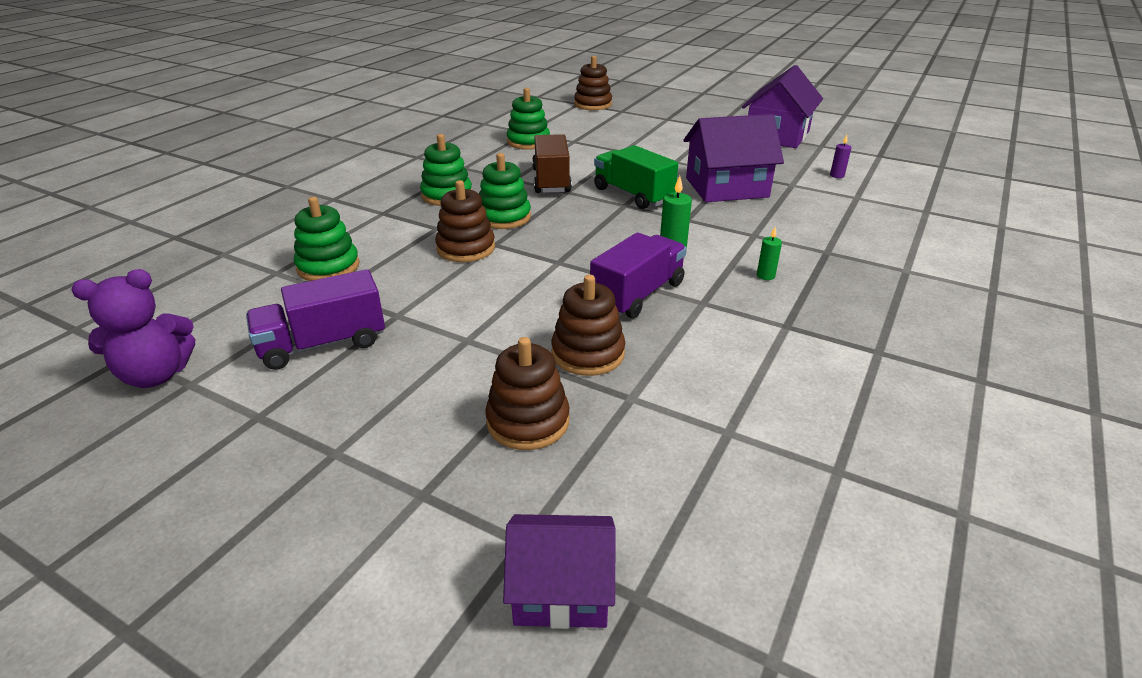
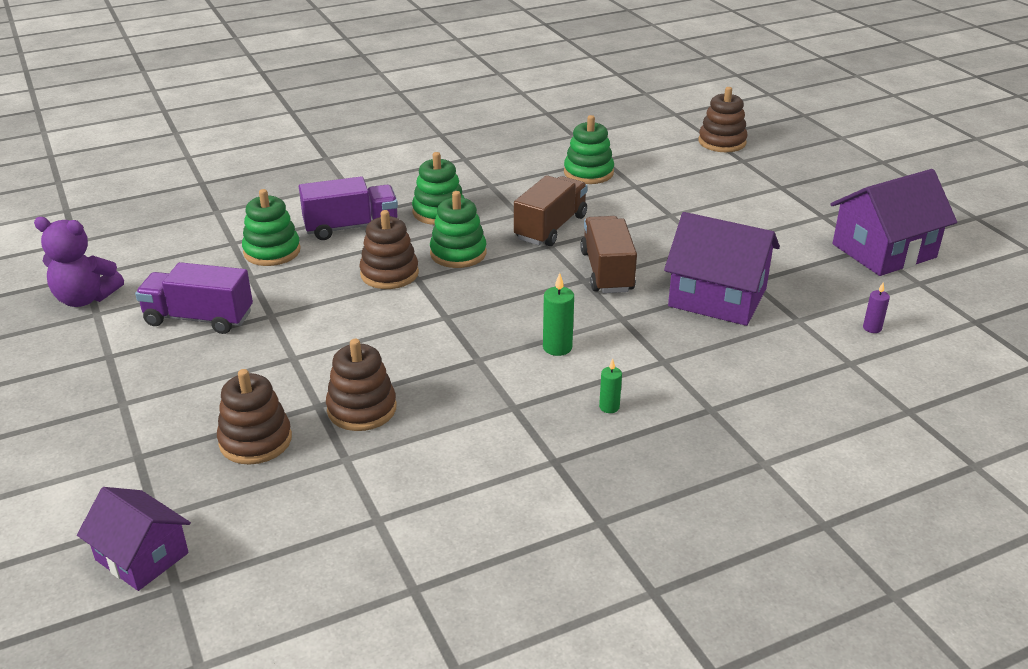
camera: 35 degrees right, 0 degrees up
purple truck [590,232,687,319] -> purple truck moved to [299,176,398,240]
green truck [594,145,678,209] -> brown truck [580,216,637,293]

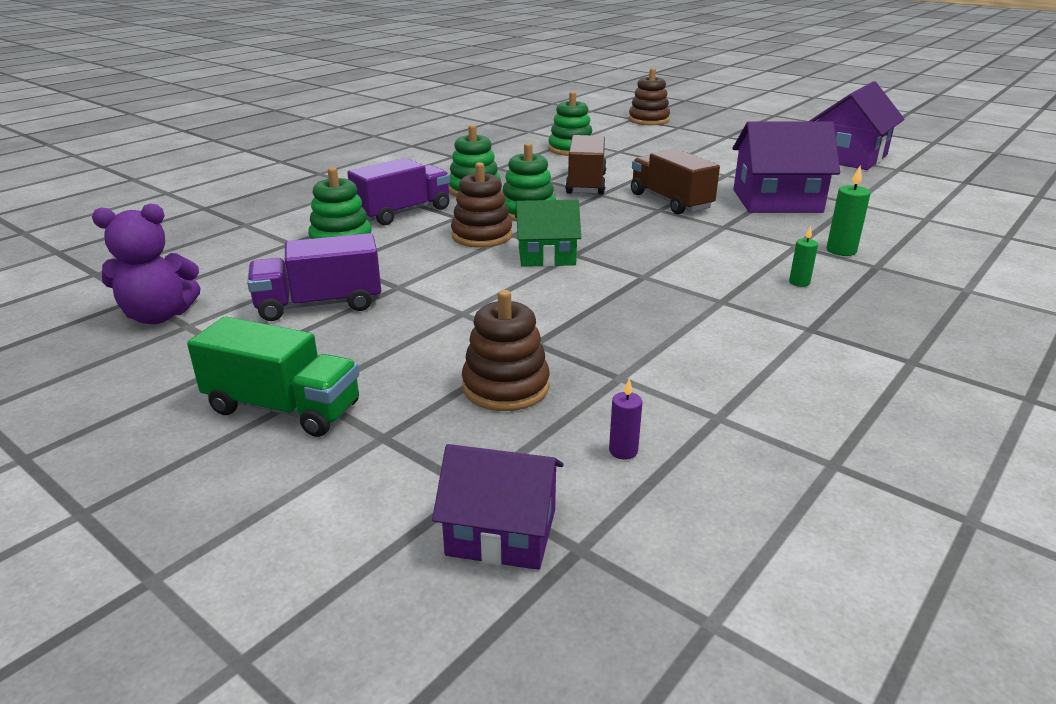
camera: 25 degrees left, 5 degrees down
brown stacking toy [326,339,397,431] -> none
green candle [543,273,574,356] -> green candle moved to [826,165,871,256]
purple candle [863,282,890,333] -> purple candle moved to [609,379,642,460]
none -> green truck [187,317,359,437]
none -> green house [515,200,581,267]

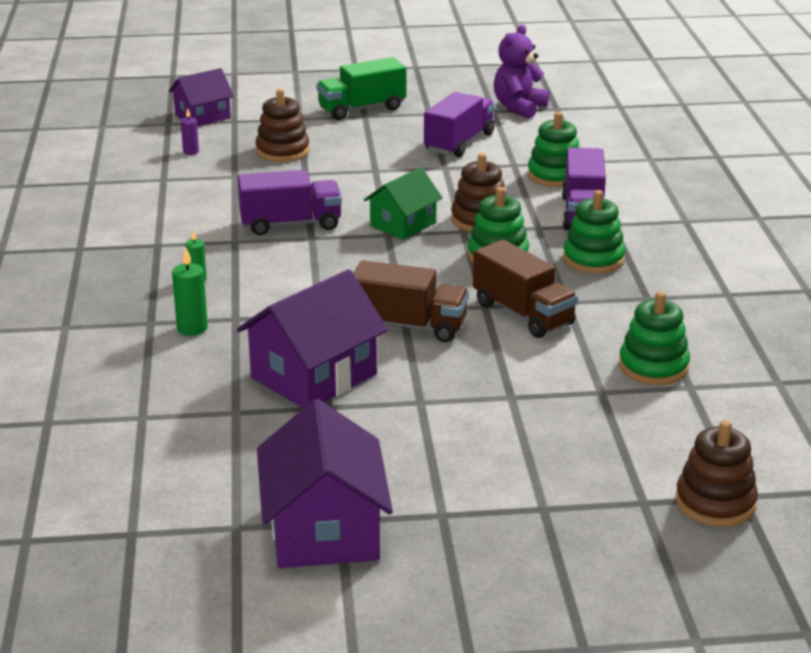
camera: 135 degrees right, 0 degrees up
none -> purple truck [237,170,342,235]

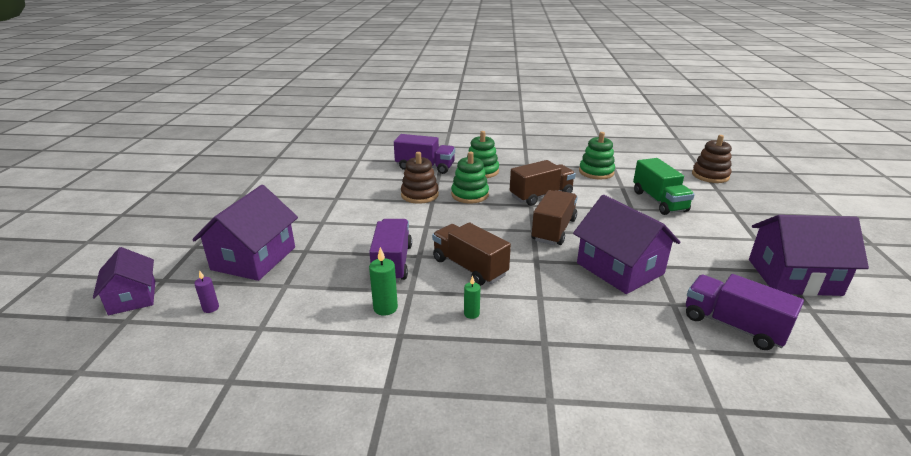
camera: 80 degrees left, 0 degrees up
green candle [172,247,208,336] -> green candle moved to [369,247,398,316]
brown stacking toy [256,89,309,162] -> purple house [192,185,298,281]
green truck [317,57,407,120] -> green truck moved to [633,158,695,215]
green house [364,167,443,240] -> none
purple truck [424,92,495,157] -> purple truck moved to [686,274,804,350]
purple teddy bear [494,25,549,119] -> none
green stacking toy [527,112,579,187] -> none
none -> brown truck [432,222,511,286]

